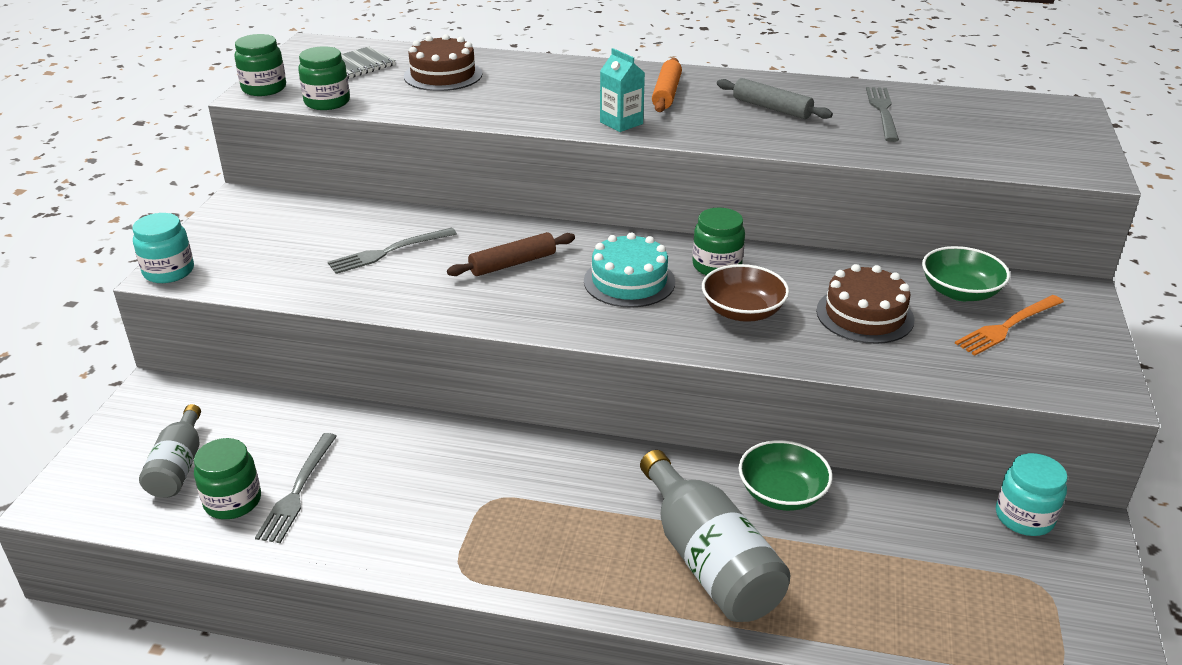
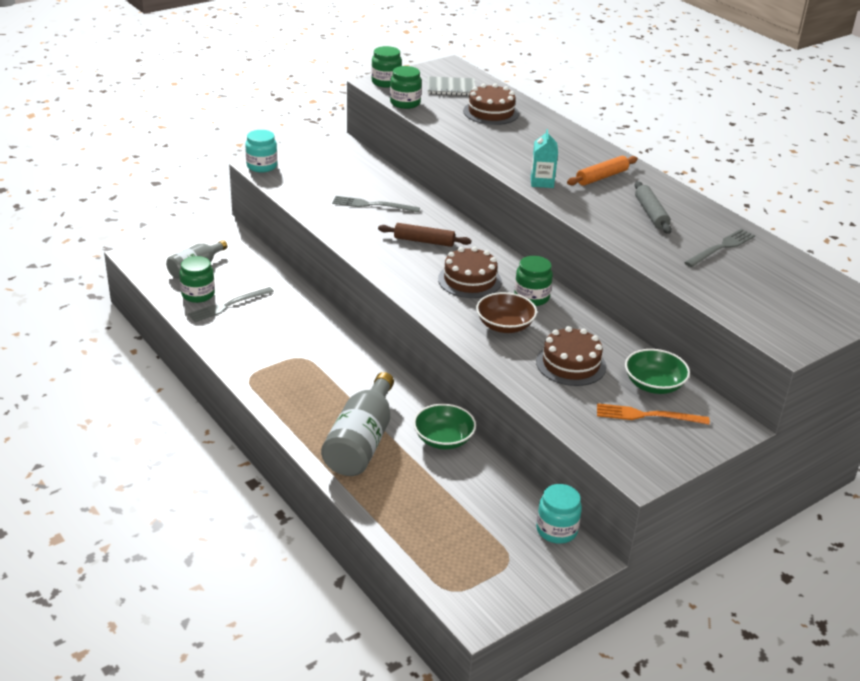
camera: 40 degrees right, 0 degrees up
turquoise cake [584,232,675,308] -> brown cake [438,247,502,298]

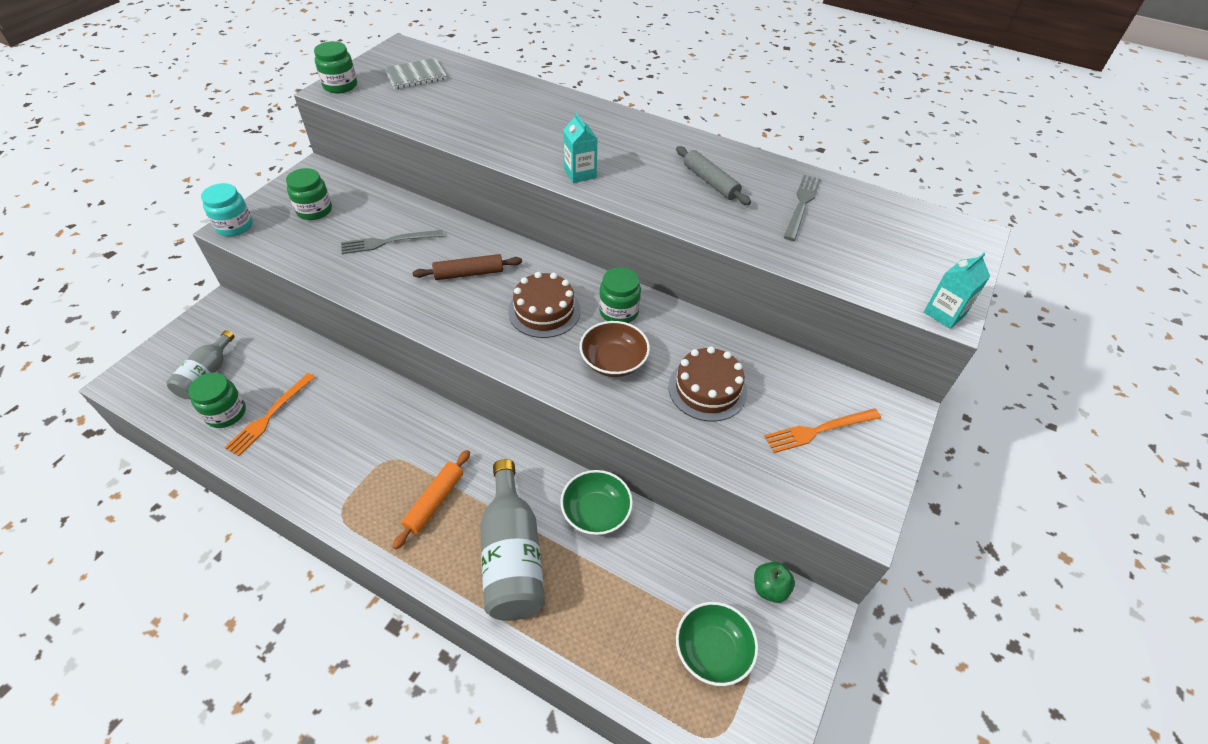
camera: 25 degrees left, 15 degrees up
grey fork [188,287,274,322] -> orange fork [224,373,315,456]
green jar [390,66,422,109] -> green jar moved to [286,168,332,220]
brown cake [463,83,519,125] -> none
turquoise jar [536,484,582,544] -> green apple [754,562,795,603]
orange rolling pin [567,156,638,186] -> orange rolling pin moved to [392,450,470,549]
green bowl [625,349,690,394] -> green bowl moved to [676,602,758,686]
none -> turquoise carton [924,253,990,329]

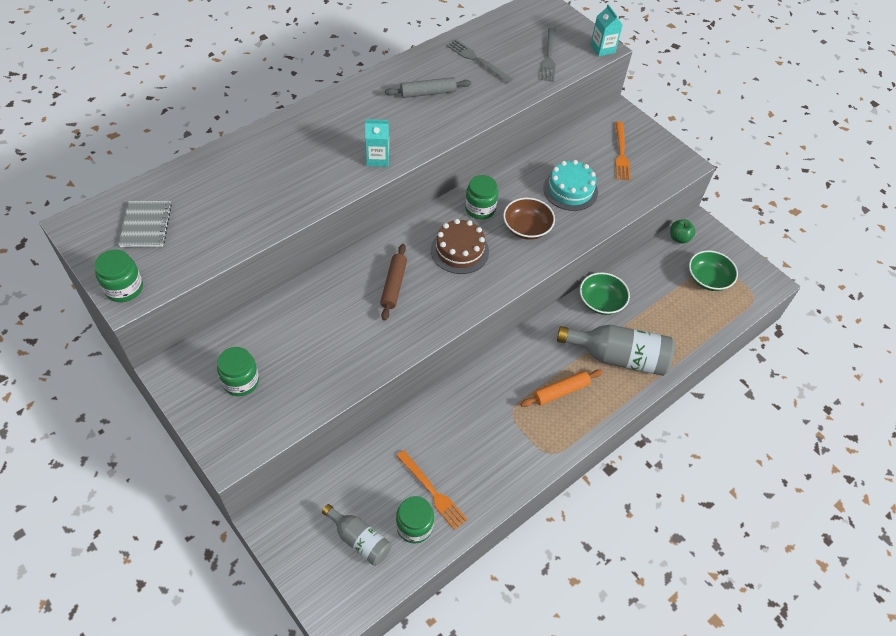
camera: 70 degrees left, 5 degrees up
turquoise jar [201,183,253,237] -> none
grey fork [341,230,444,254] -> grey fork moved to [540,28,556,82]
orange rolling pin [392,450,470,549] -> orange rolling pin turned 75 degrees counterclockwise [520,370,603,407]
brown cake [668,346,747,421] -> turquoise cake [543,160,598,211]

